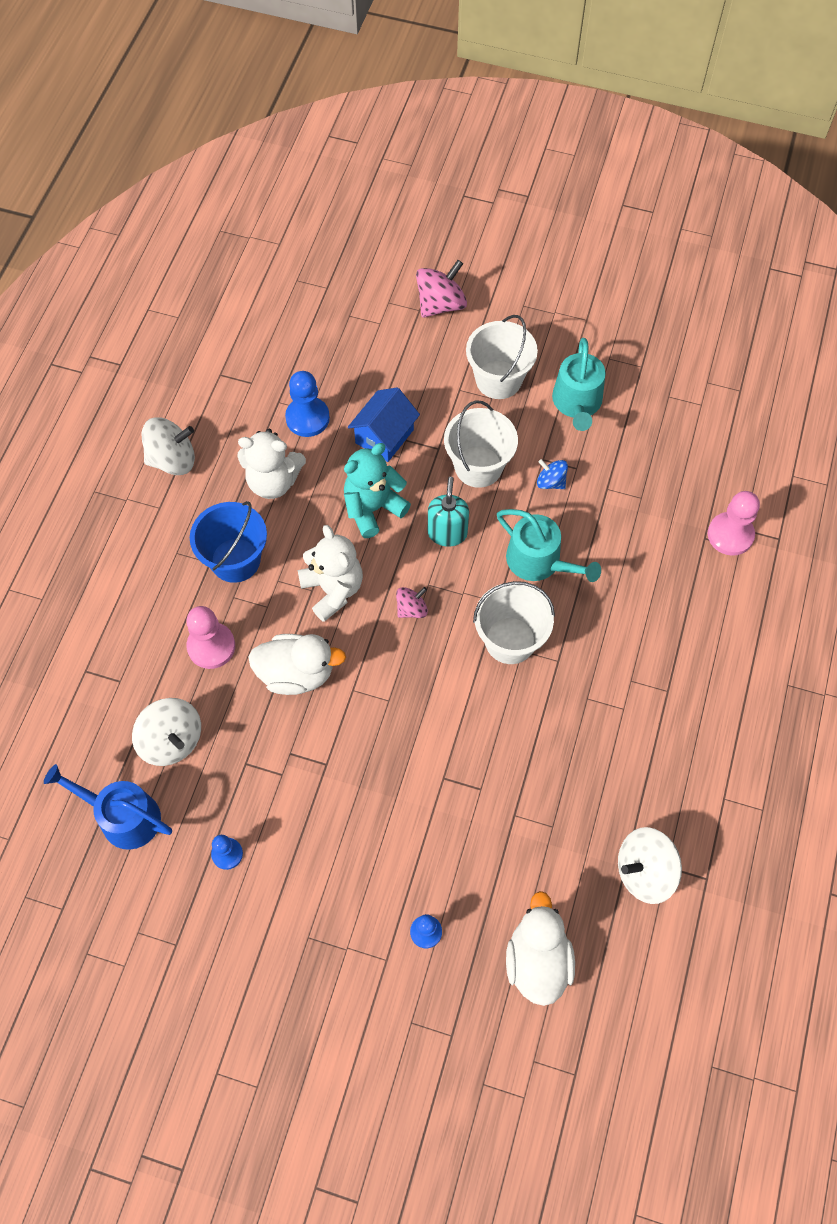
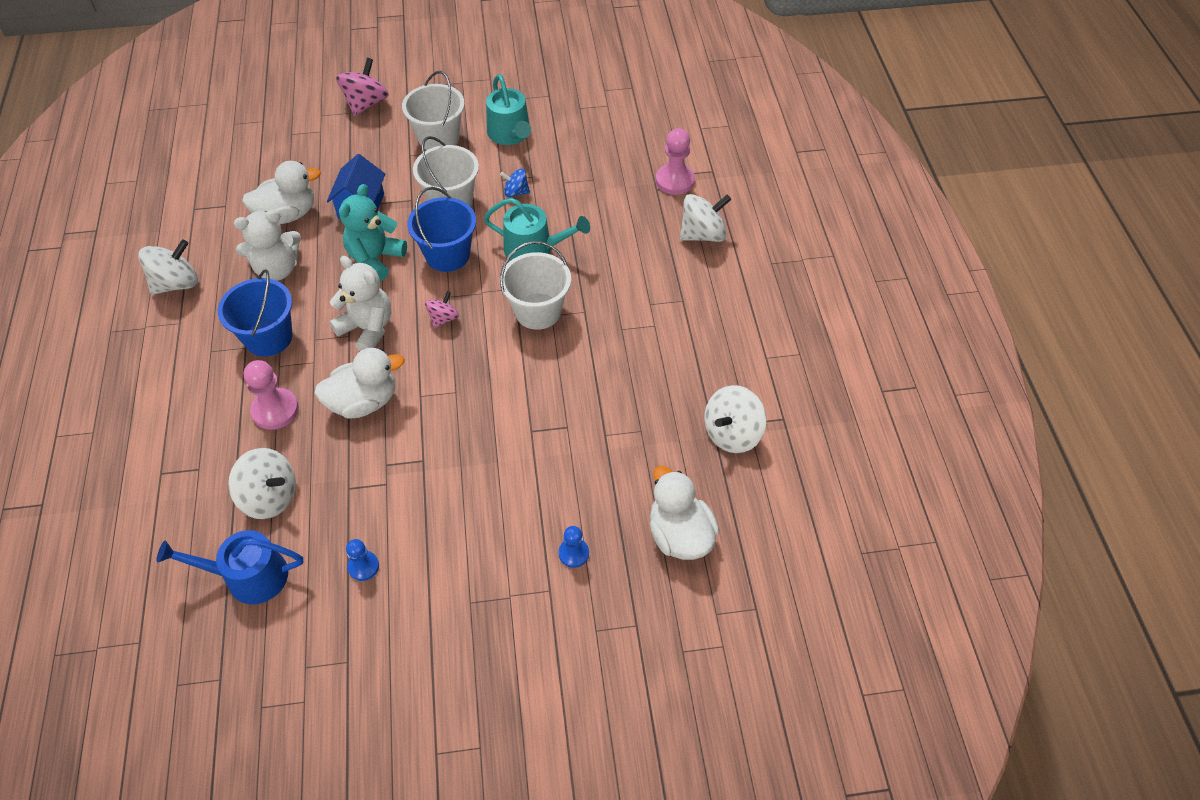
camera: 25 degrees left, 10 degrees down
blue pawn [285,371,330,437] -> white duck [242,161,321,224]
turquoise soap dispenser [428,477,469,547] -> blue bucket [407,187,476,272]
none -> white spinning top [680,194,731,242]

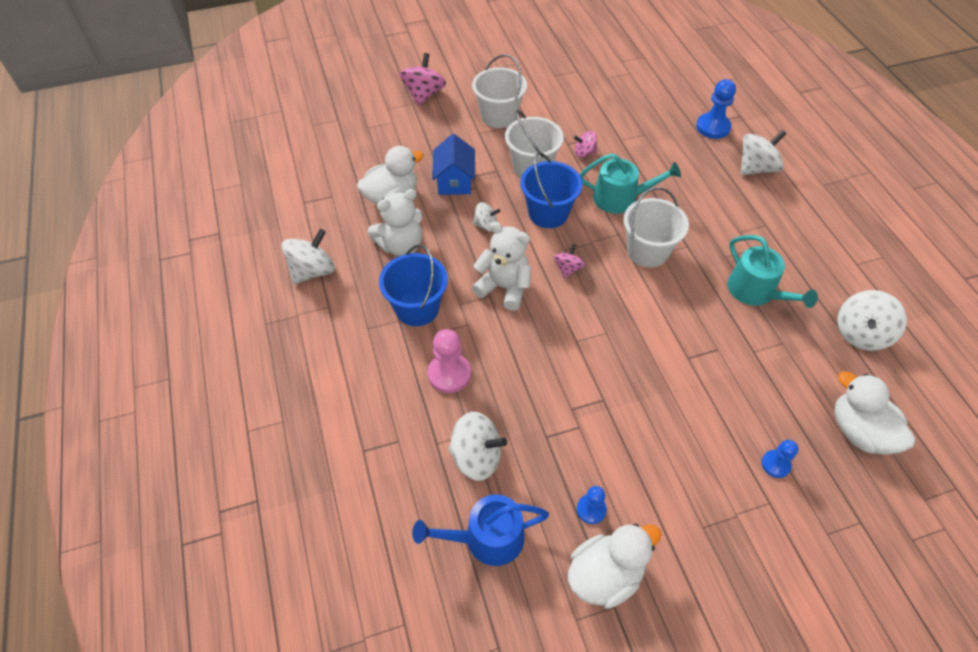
camera: 10 degrees left, 0 degrees up
white duck [314,348,405,419] -> white duck moved to [568,523,661,609]
turquoise teddy bear [339,184,407,281] -> white spinning top [473,202,500,232]
turquoise watering can [486,74,531,145] -> turquoise watering can moved to [727,235,818,308]
blue spinning top [500,168,530,197] -> pink spinning top [574,131,597,158]
pink pawn [656,128,695,195] -> blue pawn [696,79,736,139]

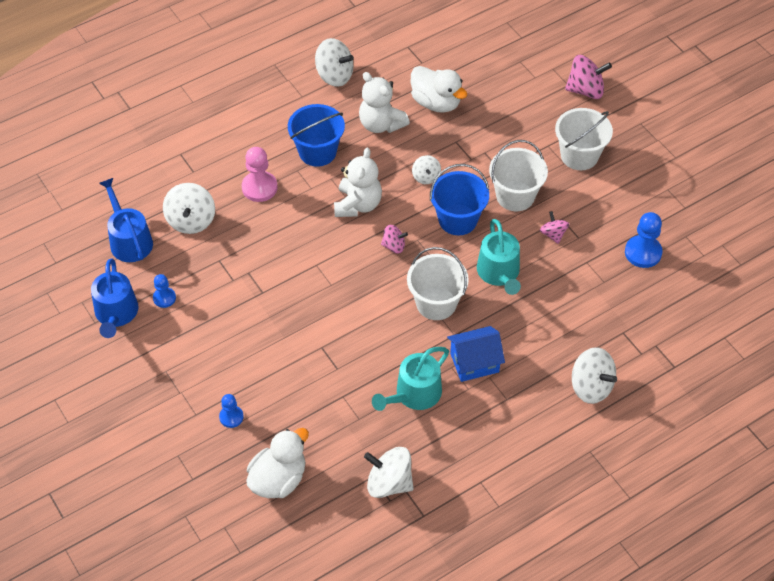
camera: 75 degrees right, 0 degrees up
blue house [432,134,475,195] -> blue house moved to [447,326,505,382]
white duck [568,523,661,609] -> blue watering can [91,259,138,338]
blue pawn [696,79,736,139] -> blue pawn moved to [625,212,662,268]

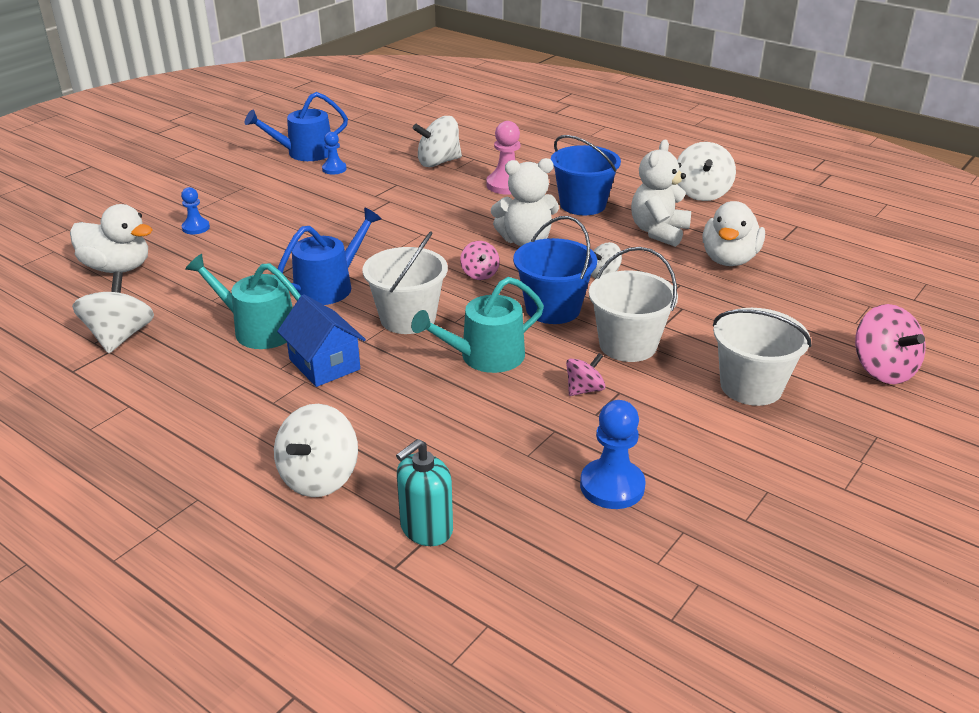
camera: 70 degrees right, 20 degrees down
blue watering can [99,178,153,262] -> blue watering can moved to [278,207,382,305]
none -> turquoise soap dispenser [396,439,453,546]

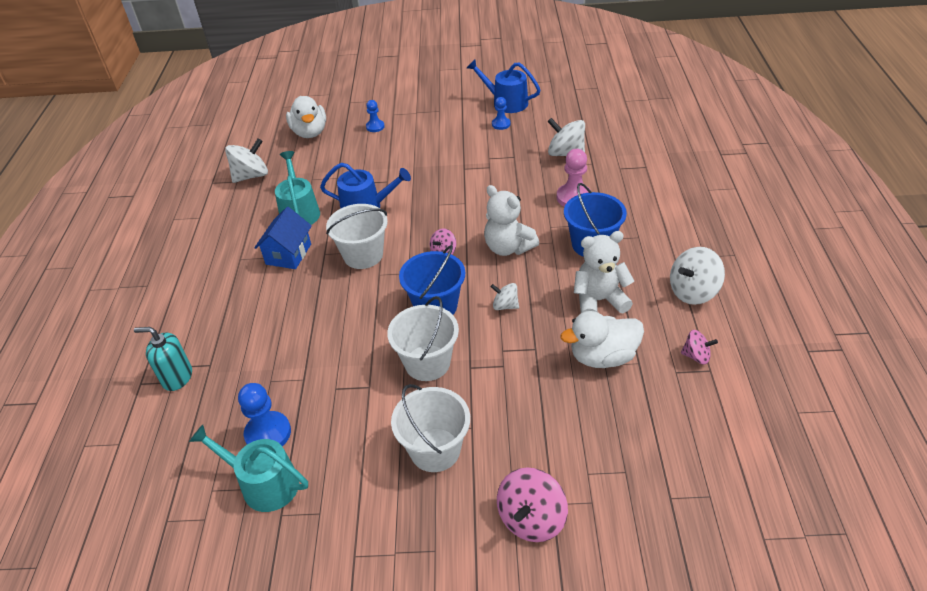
camera: 55 degrees right, 10 degrees up
white spinning top [274,404,358,497] -> none
turquoise watering can [411,277,544,373] -> turquoise watering can moved to [189,425,308,512]
pink spinning top [566,353,605,396] -> pink spinning top moved to [681,330,718,365]

